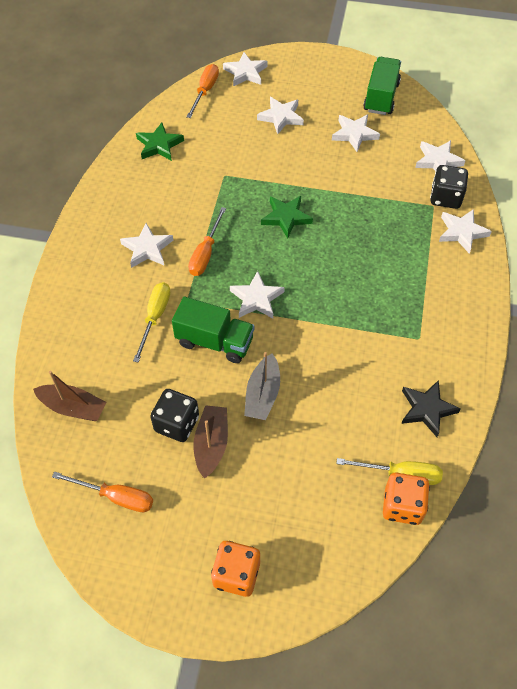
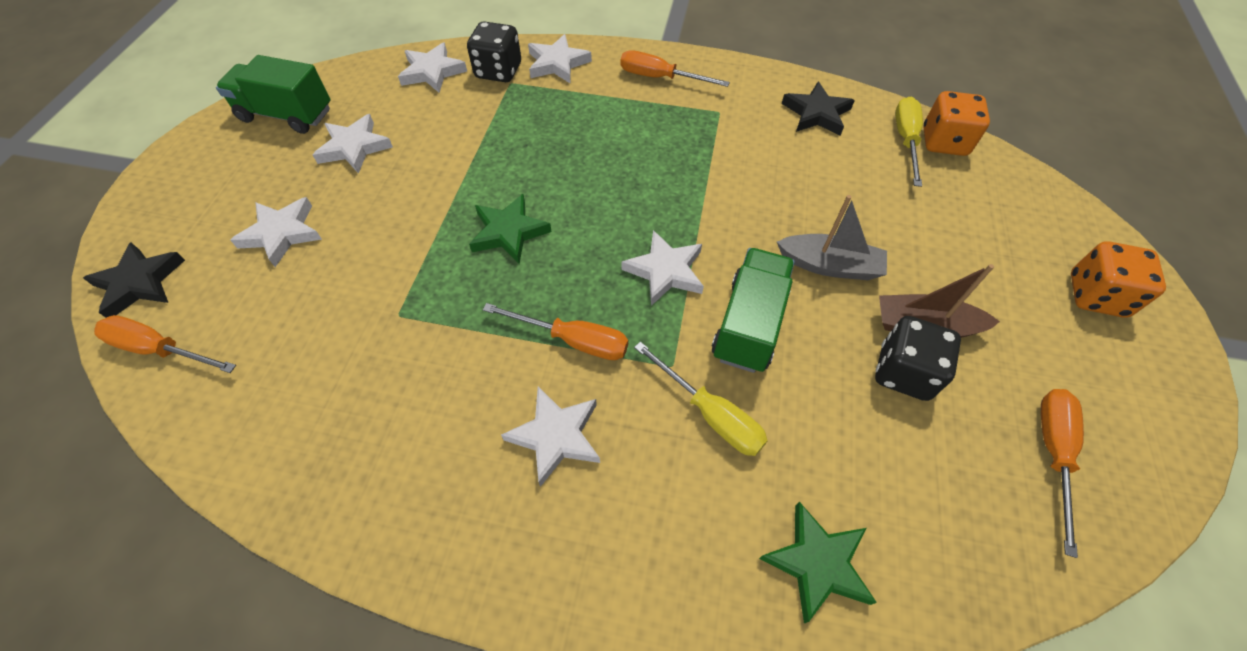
camera: 90 degrees left, 0 degrees up
brown boat [33,371,107,421] -> none
yellow screwdriver [133,282,170,363] -> yellow screwdriver turned 150 degrees counterclockwise [634,342,768,456]
green star [136,122,184,161] -> green star moved to [759,502,877,623]
white star [223,52,268,87] -> black star [83,242,185,318]
none -> orange screwdriver [621,50,730,87]

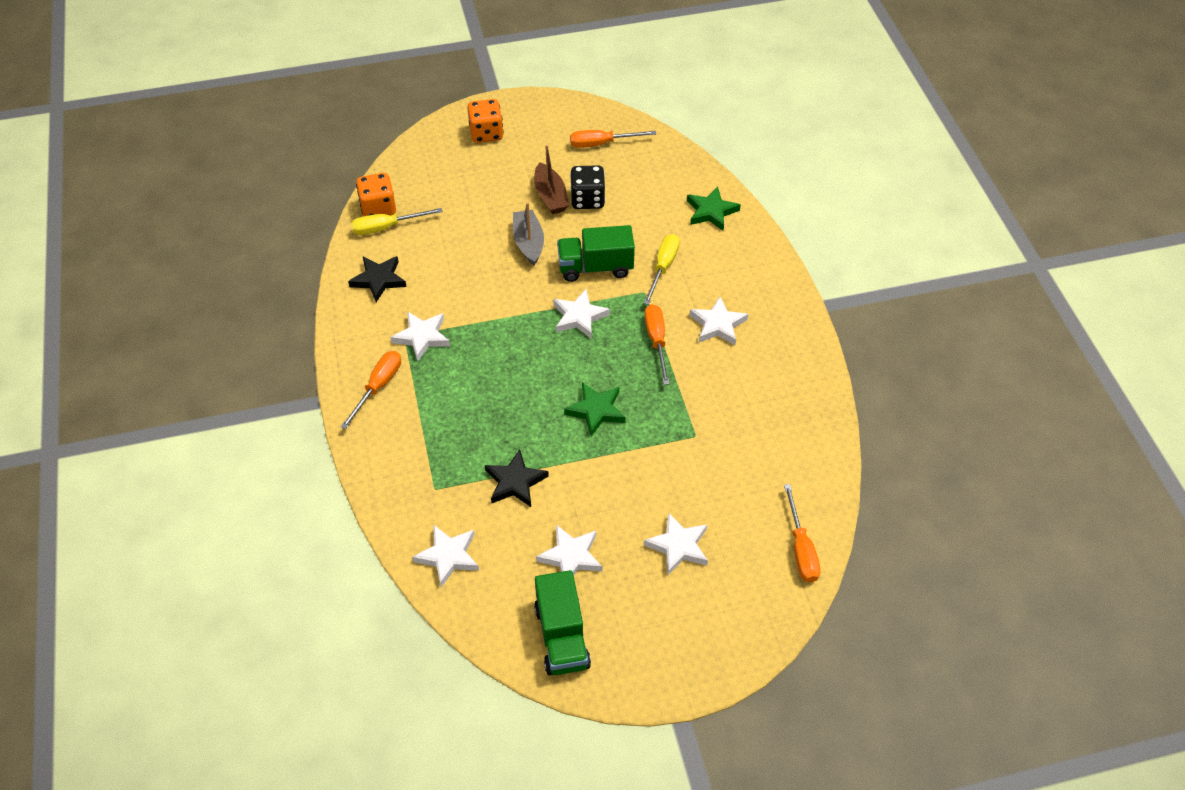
camera: 115 degrees left, 5 degrees down
black star [83,242,185,318] -> black star moved to [485,449,549,507]
black dice [467,21,521,82] -> none
white star [528,34,592,83] -> white star moved to [391,311,450,361]
orange screwdriver [621,50,730,87] -> orange screwdriver turned 150 degrees counterclockwise [341,351,401,429]

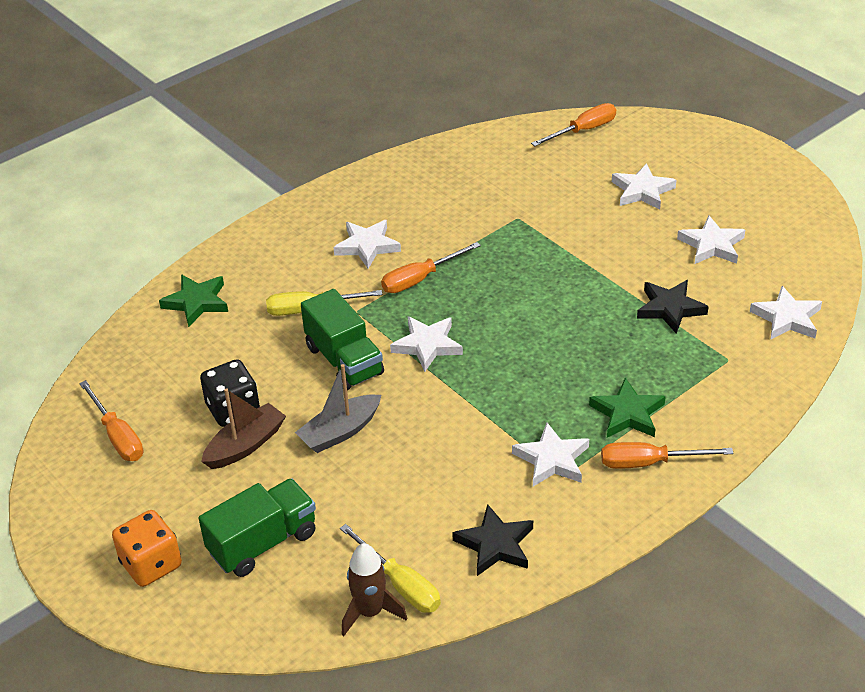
camera: 115 degrees left, 10 degrees down
orange dice [356,173,396,216] -> brown rocket [342,543,407,636]
green truck [534,570,591,675] -> green truck moved to [198,478,316,577]
green star [564,382,626,436] -> green star moved to [589,378,666,438]

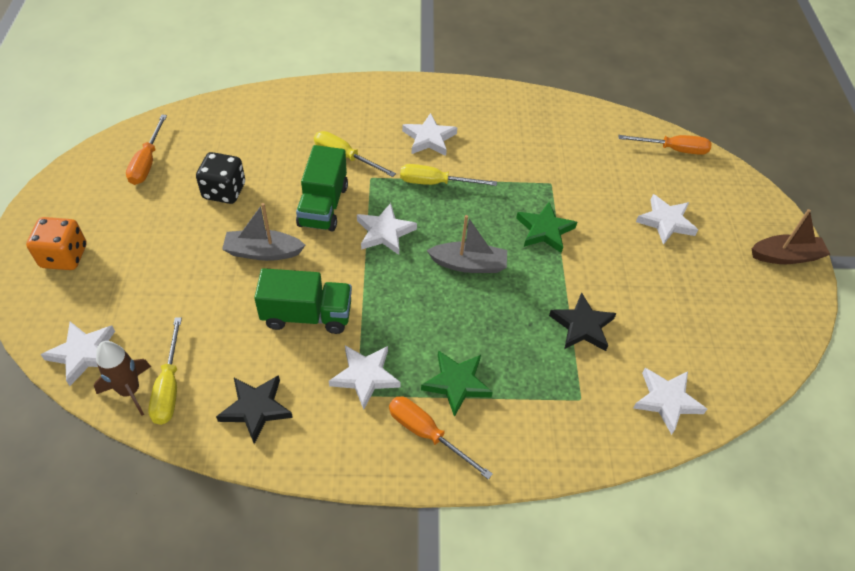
camera: 35 degrees right, 10 degrees up
green star [159,274,228,327] -> green star moved to [516,202,577,253]
green truck [198,478,316,577] -> green truck moved to [254,268,352,334]
brown boat [201,388,286,469] -> brown boat moved to [751,209,830,264]
orange screwdriver [381,242,481,293] -> yellow screwdriver [400,164,497,186]
white star [677,216,745,264] -> white star moved to [40,322,115,386]
none -> grey boat [427,215,507,273]

